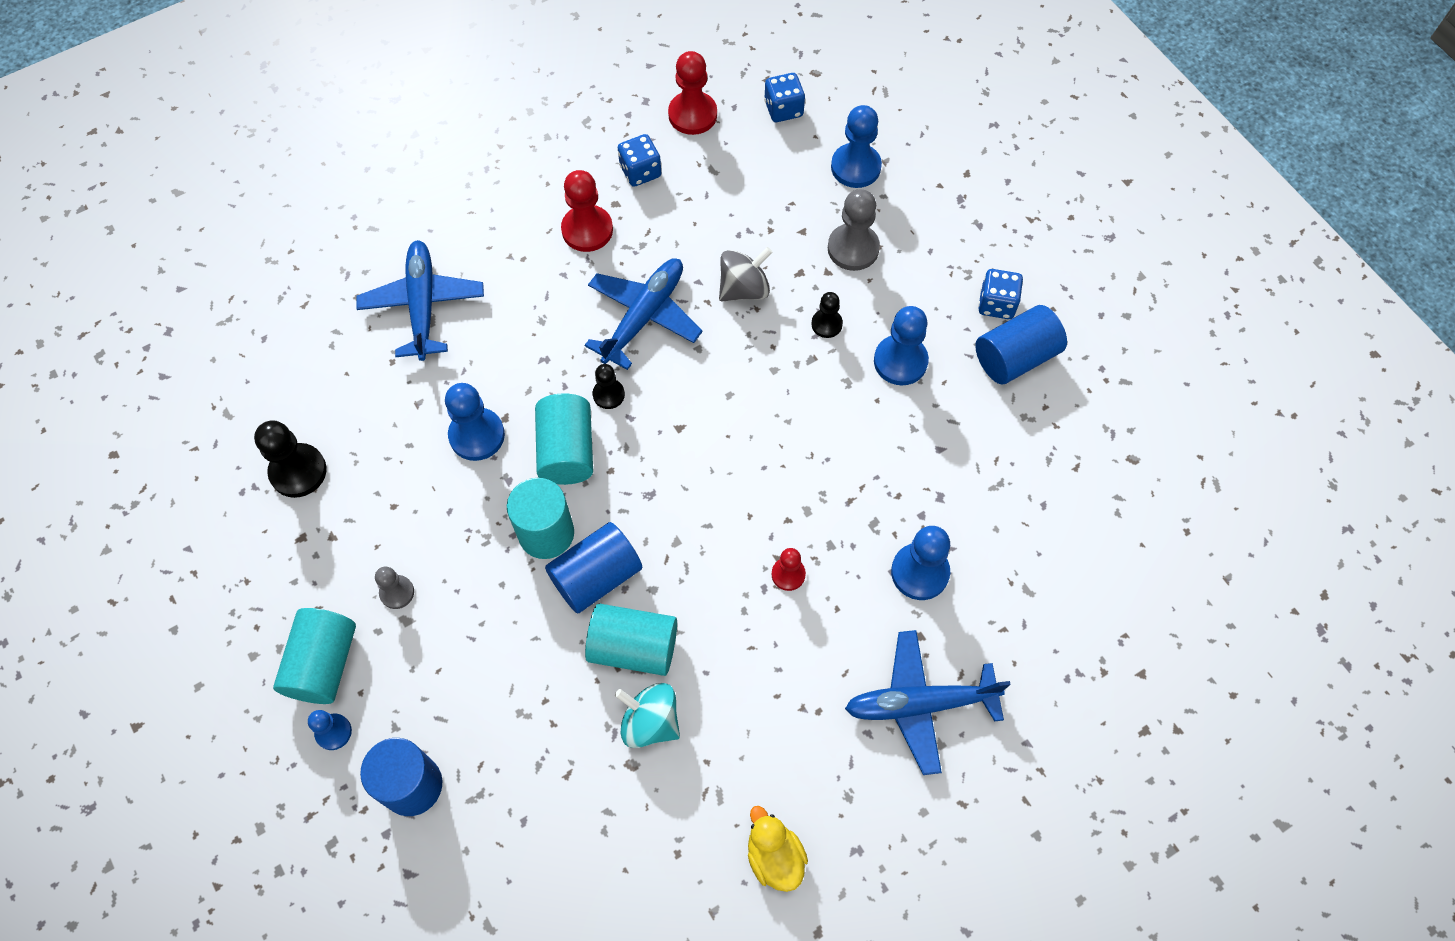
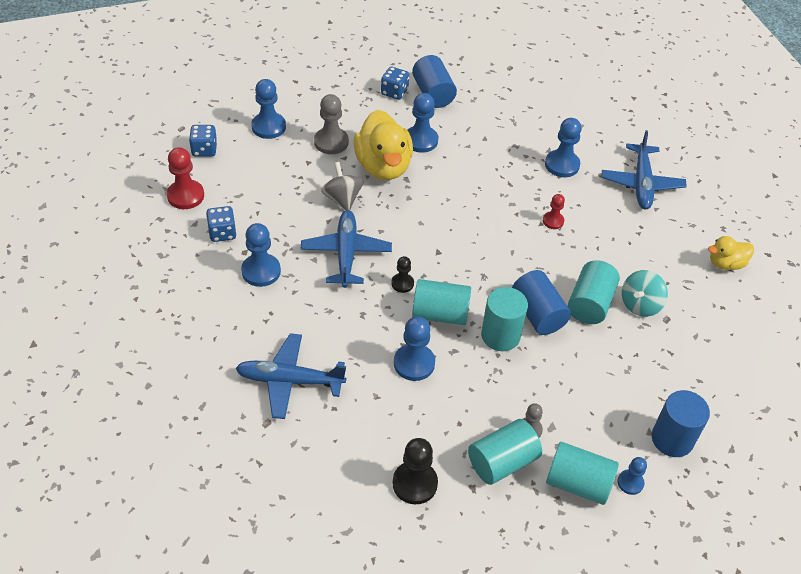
camera: 80 degrees left, 15 degrees down
red pawn [561,170,613,252] -> blue pawn [241,223,281,287]
blue plane [584,258,703,370] -> blue plane turned 45 degrees clockwise [301,210,392,288]
black pawn [811,292,843,338] -> yellow duck [353,110,413,180]
none -> turquoise cylinder [468,419,542,485]

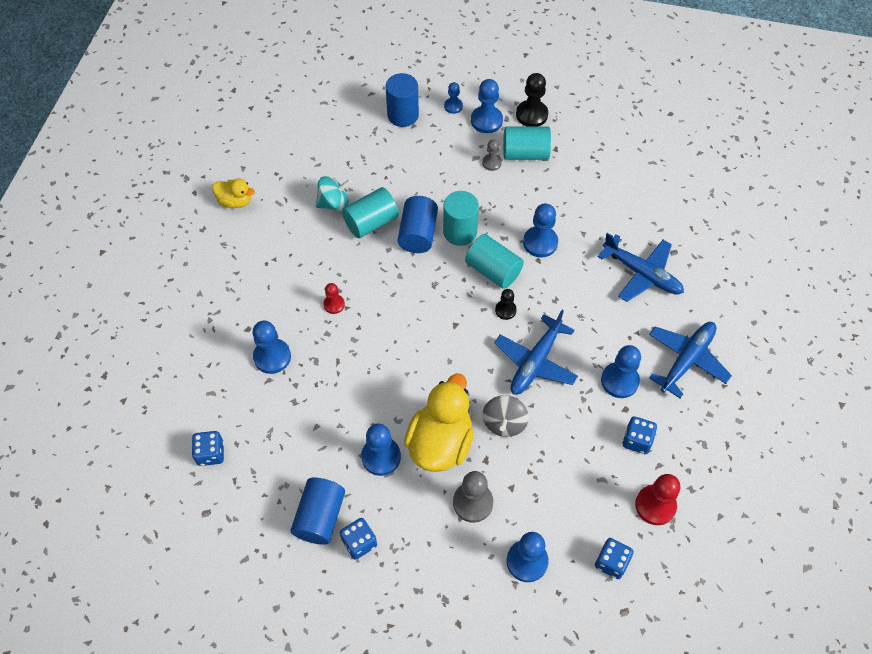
camera: 145 degrees left, 10 degrees up
black pawn [392,438,438,504] -> black pawn moved to [516,73,548,127]
turquoise cylinder [546,442,619,505] -> blue pawn [471,79,503,133]
blue plane [602,130,687,209] -> blue plane moved to [649,322,732,398]
none -> blue dice [192,431,224,466]

